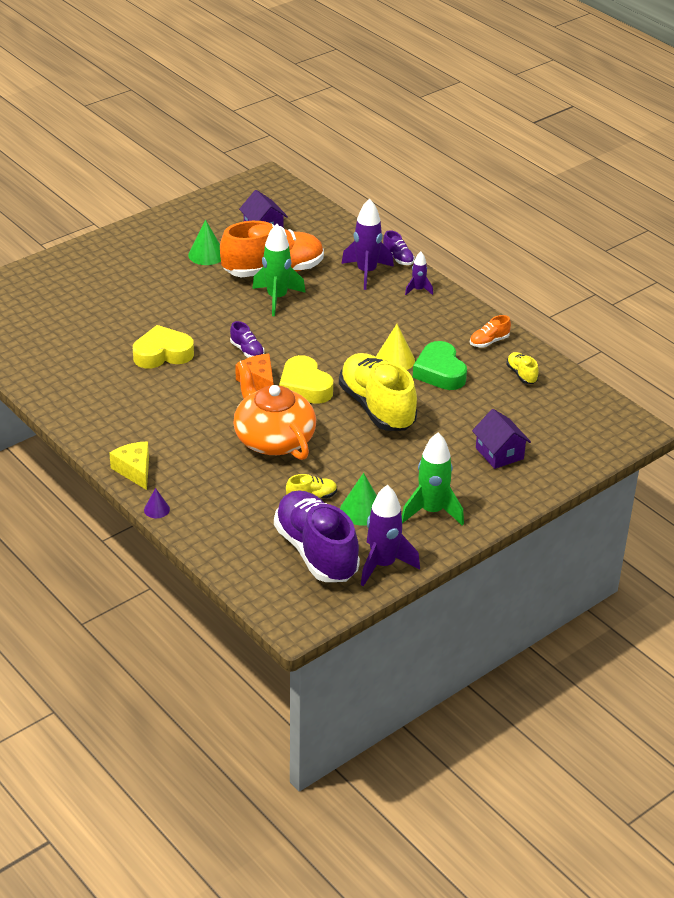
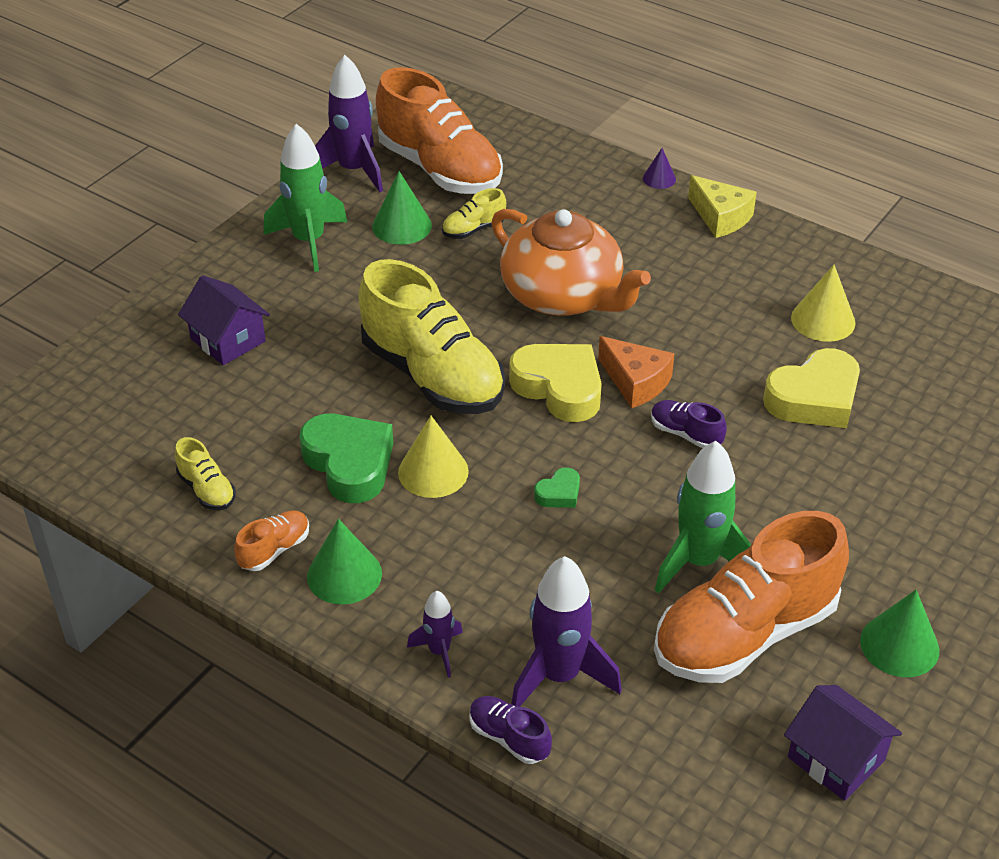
camera: 165 degrees right, 5 degrees up
purple shoe [274,490,360,582] -> orange shoe [376,67,503,194]
none -> green cone [307,519,382,605]
none -> green heart [534,467,580,508]
none -> yellow cone [791,265,856,342]

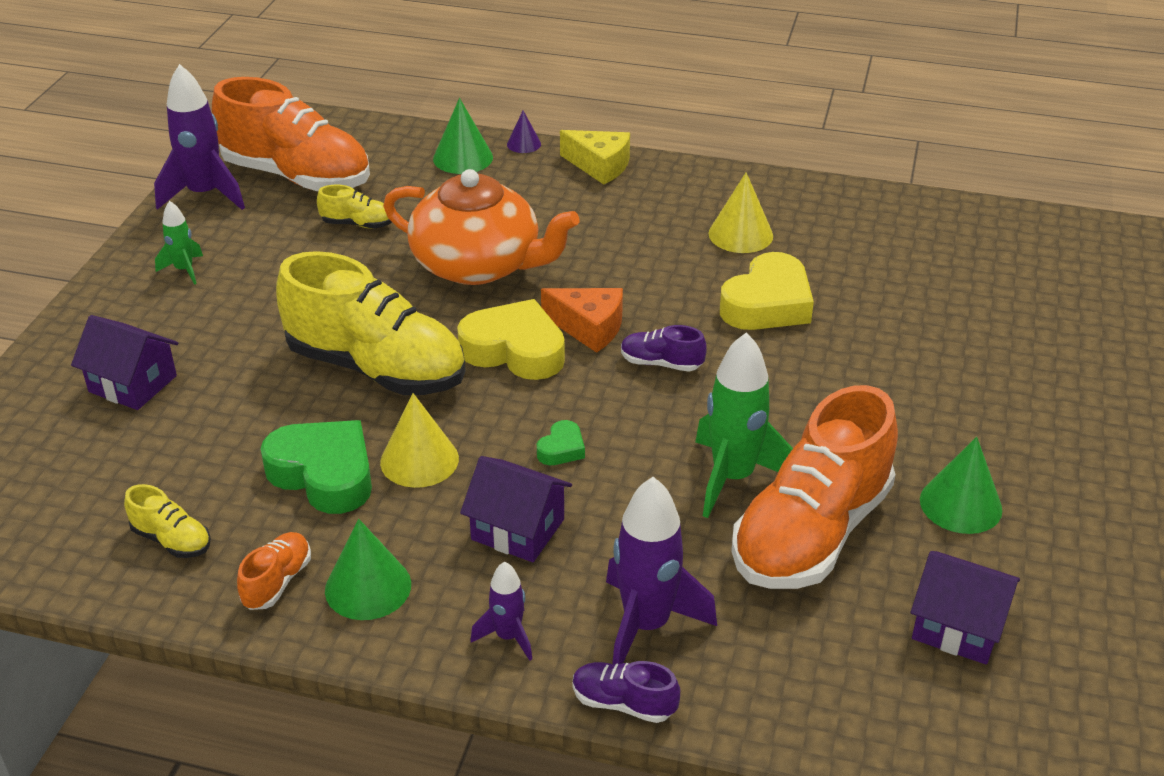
camera: 20 degrees left, 5 degrees down
green rocket [264,124,347,272] -> green rocket [155,201,203,285], size x0.53
green cone [372,171,432,245] -> green cone moved to [433,98,493,174]
yellow shoe [442,188,506,239] -> yellow shoe turned 120 degrees counterclockwise [317,185,392,229]
none -> purple house [460,456,572,562]

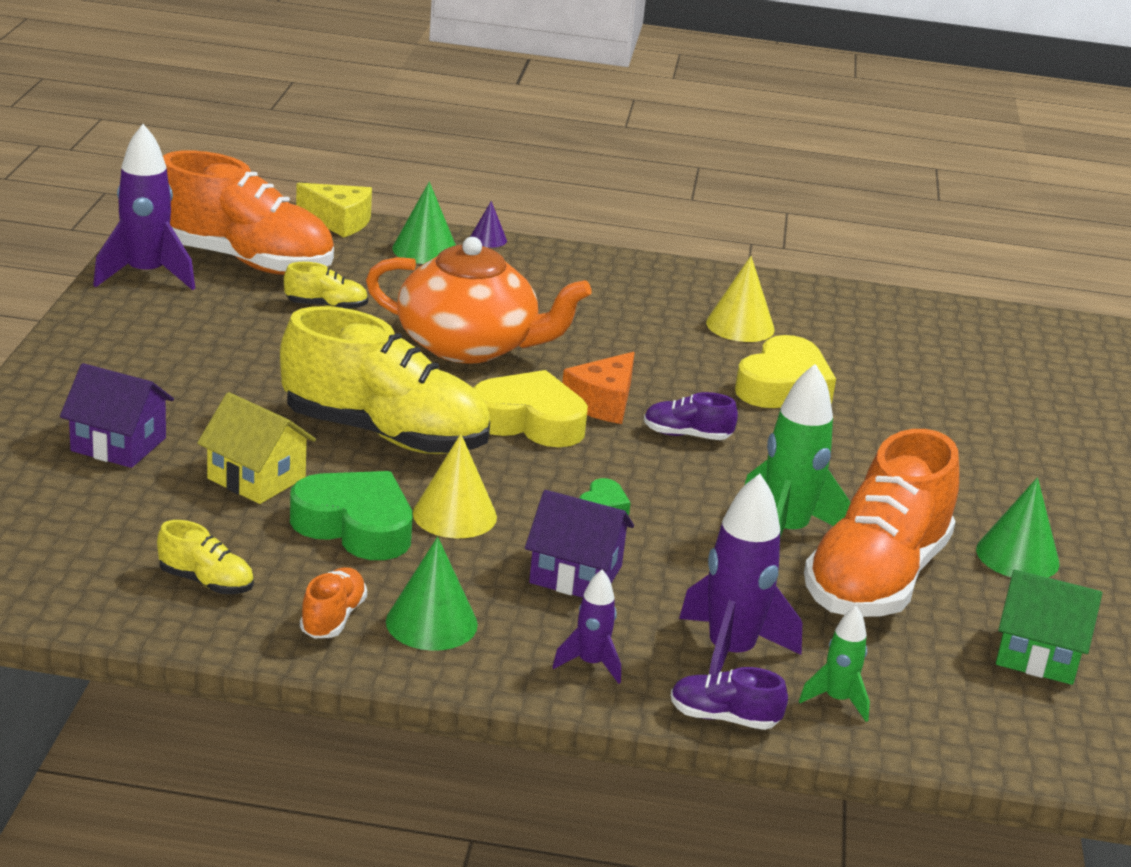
camera: 10 degrees left, 10 degrees down
green rocket [155,201,203,285] -> green rocket moved to [799,606,870,722]
orange cheese [541,288,623,353] -> orange cheese turned 105 degrees clockwise [562,352,635,424]
yellow cheese [560,130,630,185] -> yellow cheese moved to [296,183,372,237]
purple house [911,551,1020,664] -> green house [996,569,1102,685]
none -> yellow house [197,392,316,504]

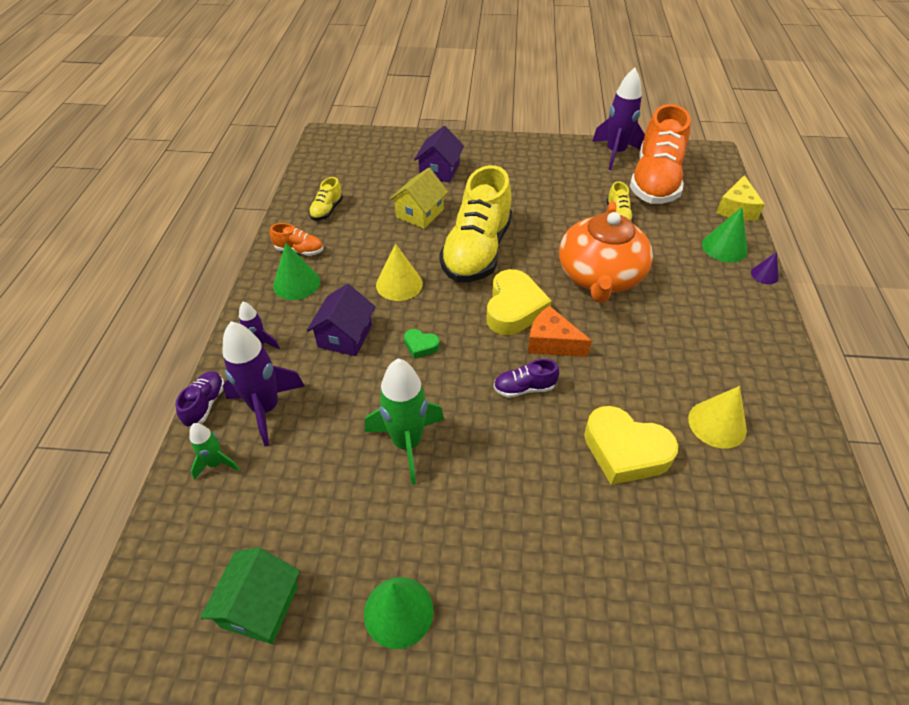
camera: 90 degrees right, 20 degrees up
green heart [290,471,413,560] -> none
purple shoe [644,392,738,440] -> purple shoe turned 105 degrees counterclockwise [494,359,559,398]
orange shoe [804,429,959,617] -> none

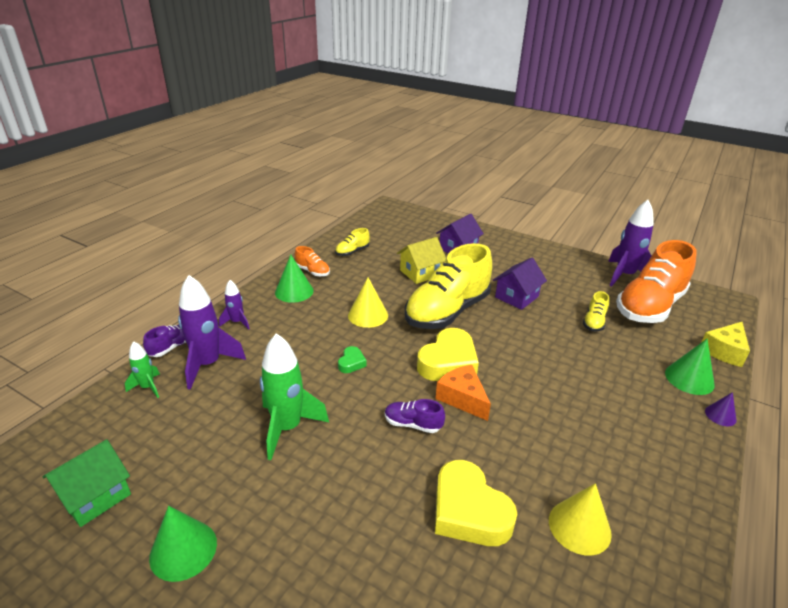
camera: 25 degrees right, 15 degrees down
purple house [307,284,375,356] -> purple house moved to [493,258,547,310]
green heart [404,329,440,359] -> green heart turned 120 degrees counterclockwise [338,346,367,373]
orange teapot [559,201,653,303] -> none

